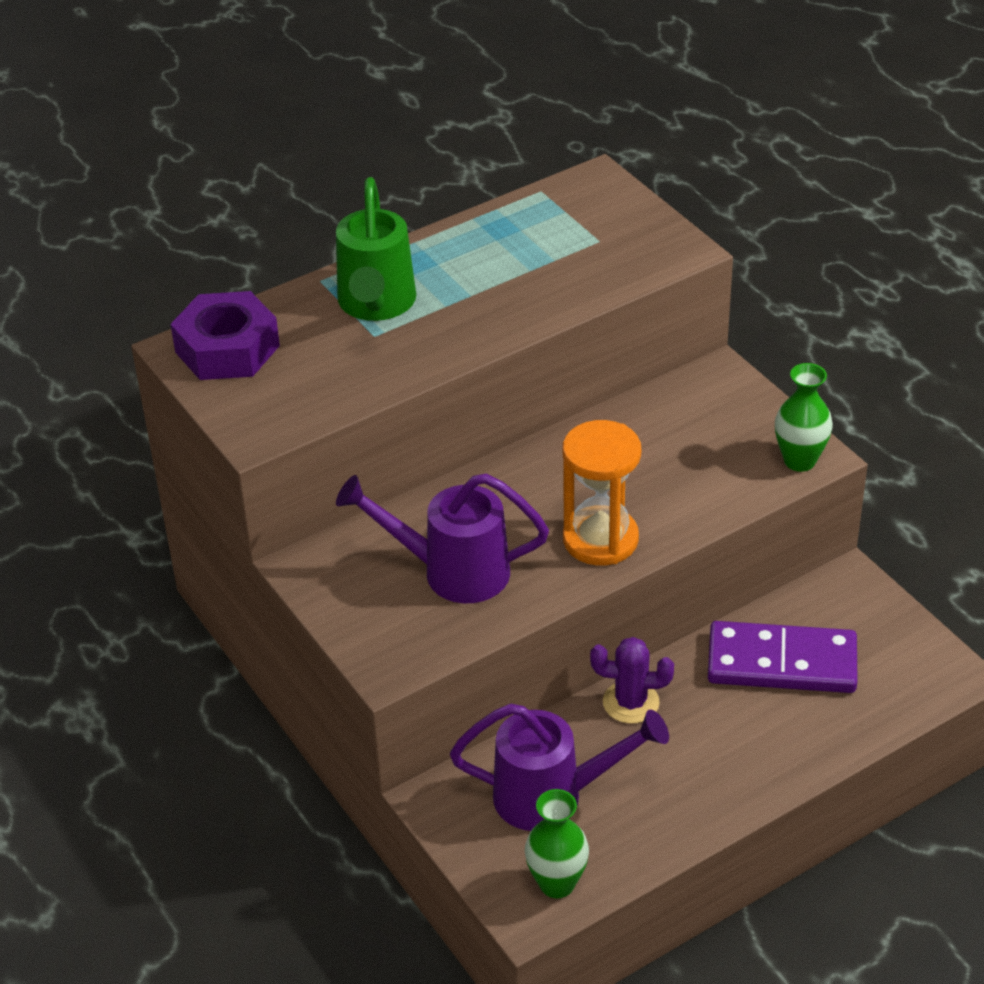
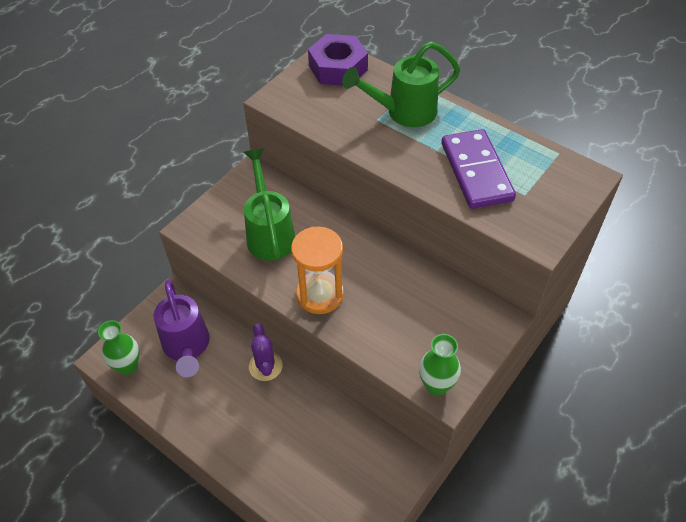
camera: 70 degrees right, 10 degrees up
purple watering can [336,473,549,603] -> green watering can [244,148,295,261]
purple domino [708,621,858,693] -> purple domino moved to [441,129,516,209]

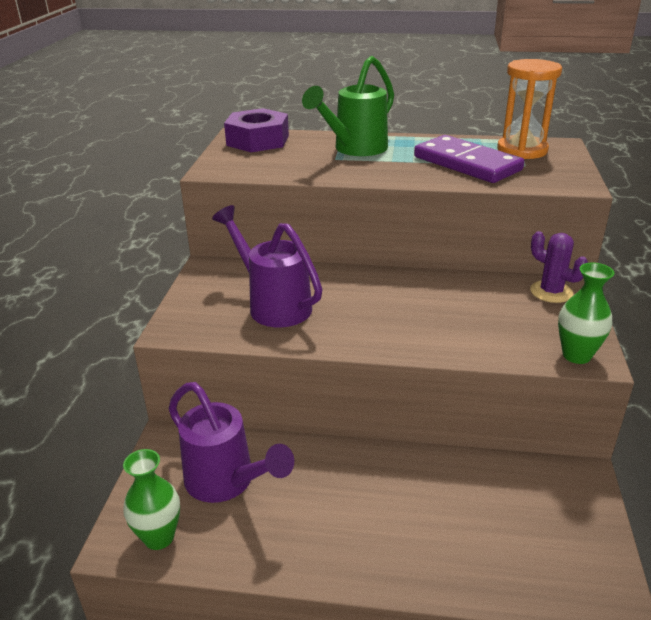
camera: 30 degrees left, 20 degrees down
green watering can [244,148,295,261] -> purple watering can [212,205,323,327]
purple cactus [249,323,283,381] -> purple cactus moved to [530,231,588,303]
orange hourglass [291,227,344,314] -> orange hourglass moved to [497,59,562,159]

